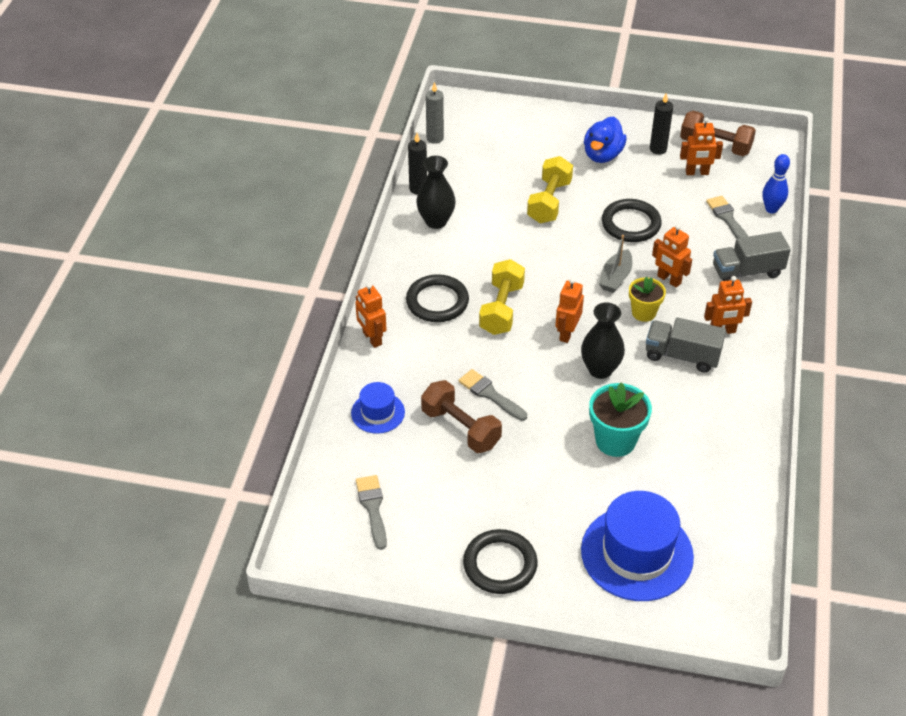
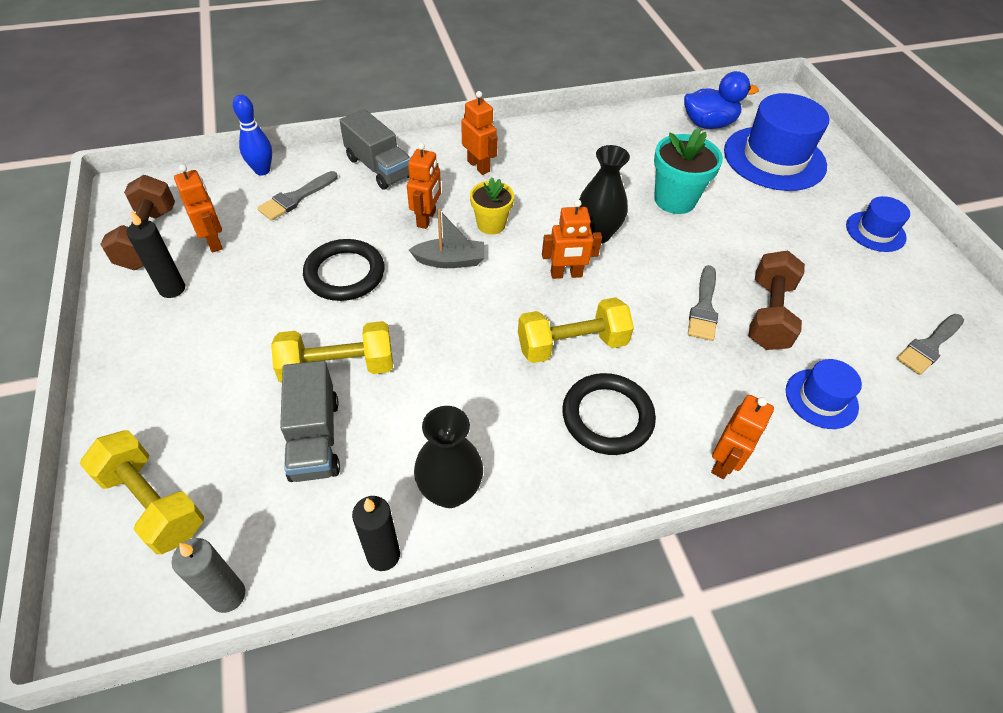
camera: 120 degrees left, 5 degrees up
black ring [463,529,538,594] -> blue hat [846,196,910,252]
blue duck [584,116,627,163] -> blue duck moved to [684,71,759,129]
grey truck [646,317,726,373] -> grey truck moved to [280,361,340,482]
none -> yellow dumbbell [79,430,204,554]

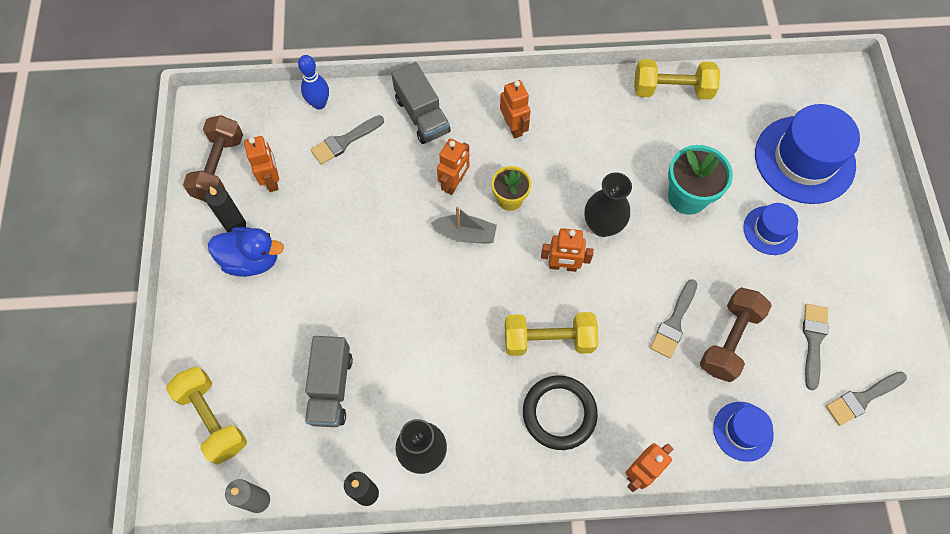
camera: 15 degrees right, 15 degrees up
yellow dumbbell [271,321,393,383] -> yellow dumbbell moved to [634,59,720,100]
black ring [303,239,385,301] -> none
blue duck [684,71,759,129] -> blue duck moved to [208,227,284,277]
blue hat [846,196,910,252] -> blue hat moved to [743,203,798,255]
none -> grey brush [803,304,829,390]

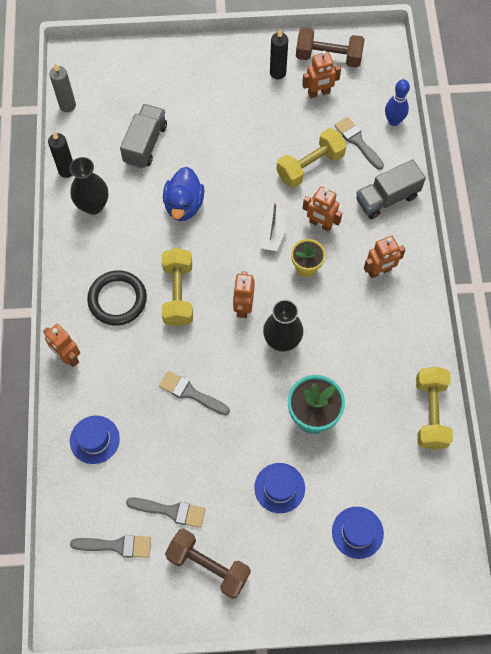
camera: 90 degrees right, 0 degrees up
yellow dumbbell [166,366,247,465] -> yellow dumbbell moved to [277,128,347,188]
blue duck [208,227,284,277] -> blue duck moved to [163,167,204,221]
grey truck [305,336,353,427] -> grey truck turned 105 degrees clockwise [120,104,167,168]
brown dumbbell [700,287,772,382] -> brown dumbbell moved to [165,528,251,599]
blue hat [755,104,860,204] -> blue hat [332,507,384,559], size x0.52
grey brush [826,371,907,426] -> grey brush turned 120 degrees clockwise [70,535,151,558]

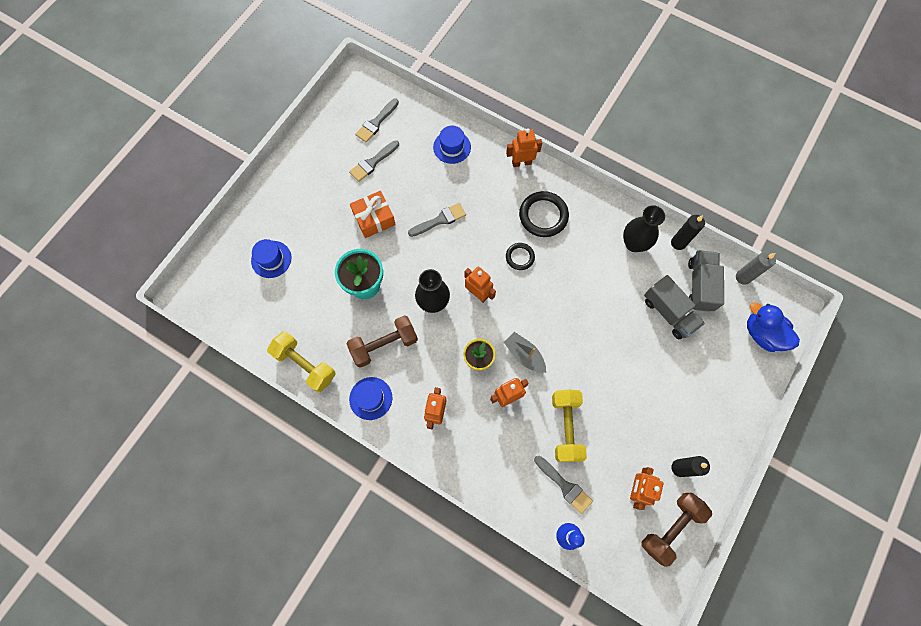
camera: 125 degrees right, 5 degrees up
yellow dumbbell [162,248,193,326] -> black ring [506,243,535,270]
blue duck [163,167,204,221] -> blue duck moved to [747,303,800,352]
brown dumbbell [165,528,251,599] -> brown dumbbell moved to [347,315,418,368]
blue hat [254,463,305,513] -> blue hat moved to [349,377,392,420]
grey brush [334,117,384,170] -> grey brush turned 45 degrees clockwise [534,456,593,514]
grey truck [356,159,426,219] -> grey truck moved to [688,250,724,312]
none -> orange gift [350,191,396,238]

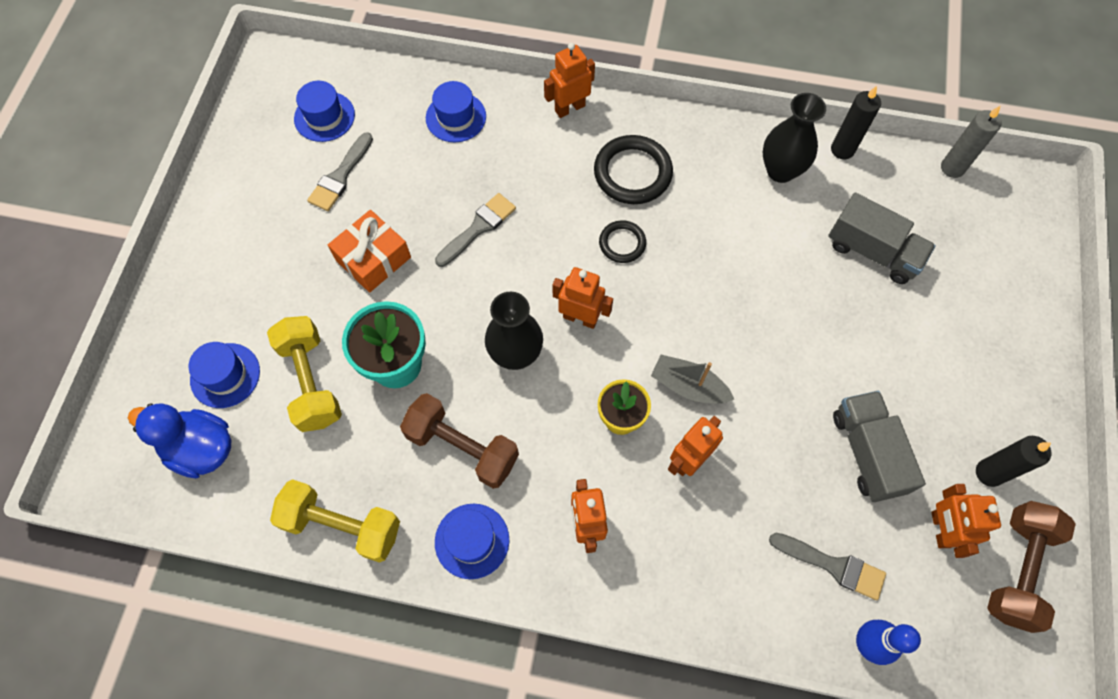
camera: 20 degrees left, 5 degrees down
brown dumbbell [347,315,418,368] -> brown dumbbell turned 75 degrees clockwise [400,393,519,489]
grey brush [355,99,399,143] -> blue hat [294,81,355,142]
yellow dumbbell [552,389,587,462] -> yellow dumbbell moved to [267,316,342,432]
grey truck [688,250,724,312] -> grey truck moved to [833,391,926,502]
blue duck [747,303,800,352] -> blue duck moved to [128,403,231,478]

